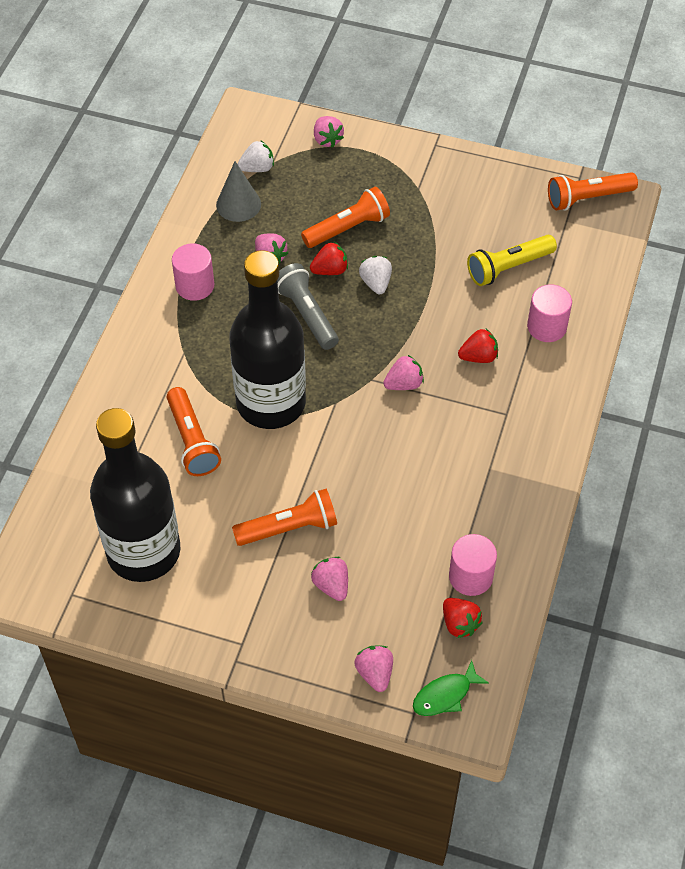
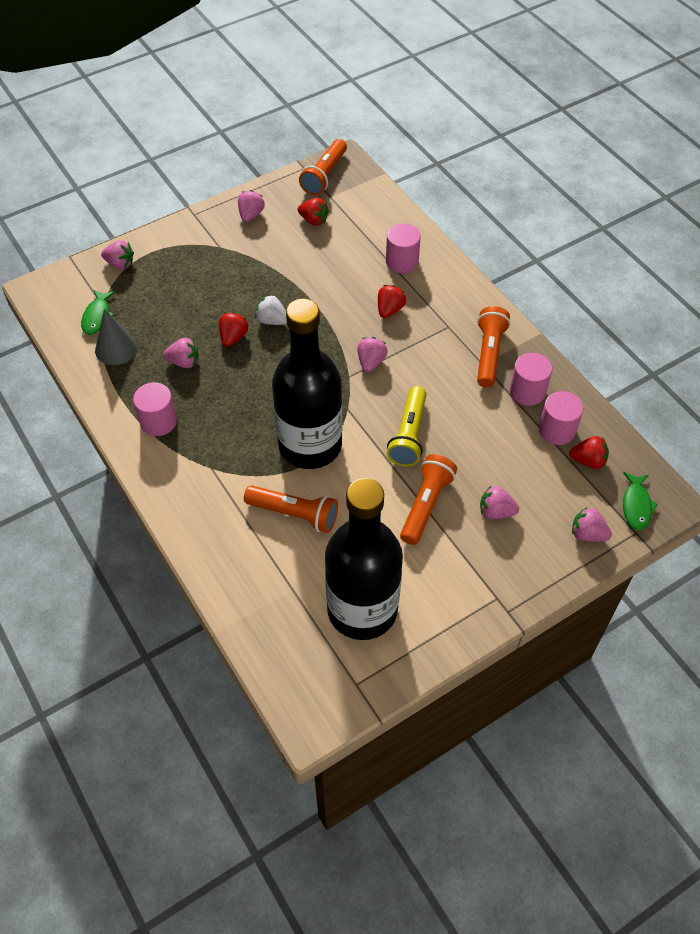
camera: 50 degrees left, 0 degrees up
white strawberry [238,140,274,172] -> green fish [81,290,115,335]
grey flashlight [277,263,339,350] -> none
orange flashlight [301,187,390,248] -> orange flashlight moved to [477,306,510,388]
yellow flashlight [467,235,557,286] -> yellow flashlight moved to [387,386,427,466]
none -> pink strawberry [238,190,265,222]
none -> red strawberry [298,198,329,226]
none -> pink cylinder [510,353,552,406]

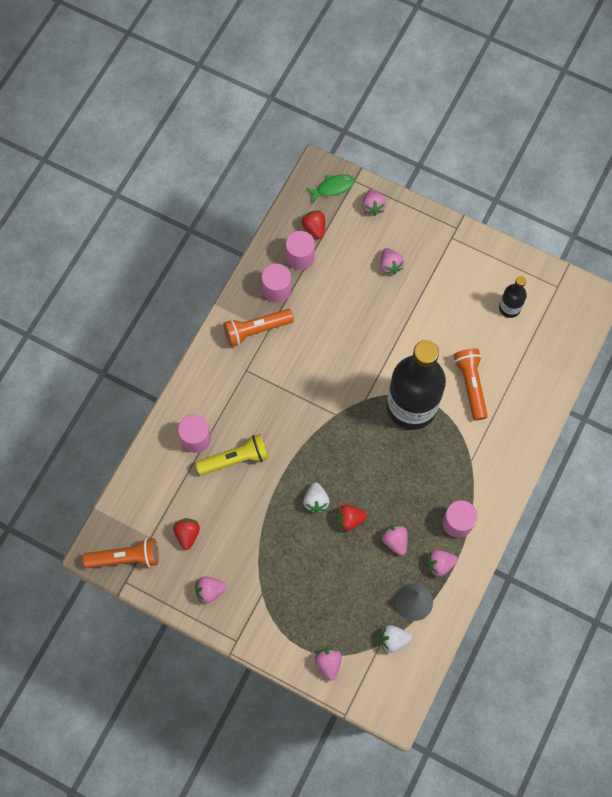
camera: 120 degrees left, 15 degrees up
green fish [81,290,115,335] -> white strawberry [380,625,412,653]
black bottle [325,478,403,640] -> black bottle [499,276,527,318], size x0.45
pink strawberry [357,337,388,372] -> pink strawberry moved to [427,550,458,576]
red strawberry [378,285,406,318] -> none
yellow flashlight [387,386,427,466] -> yellow flashlight moved to [195,434,269,475]
orange flashlight [400,454,457,545] -> none

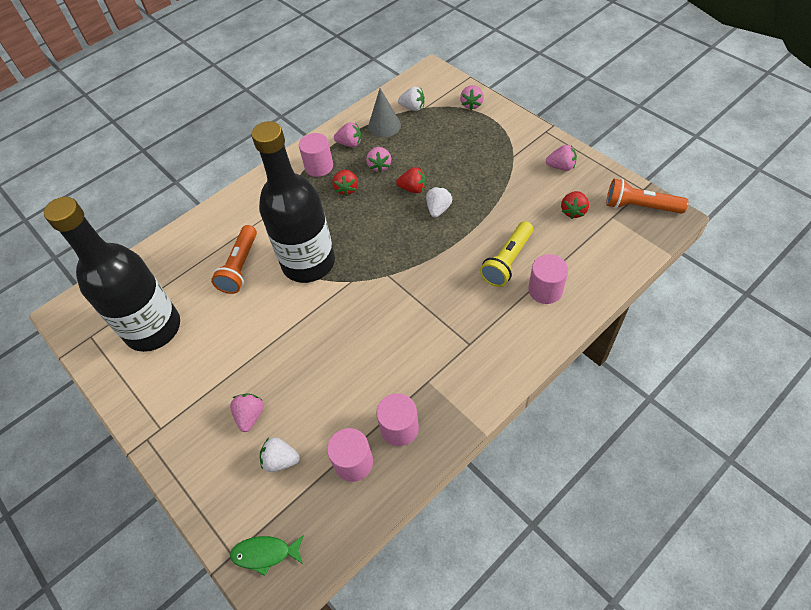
camera: 155 degrees left, 15 degrees down
yellow flashlight [195,434,269,475] -> yellow flashlight turned 60 degrees counterclockwise [480,221,533,287]
orange flashlight [223,309,294,347] -> none
red strawberry [302,210,325,239] -> red strawberry moved to [333,170,358,196]
pink strawberry [362,189,386,216] -> none
black bottle [499,276,527,318] -> black bottle [44,197,180,352], size x2.25
none -> white strawberry [260,437,300,472]

